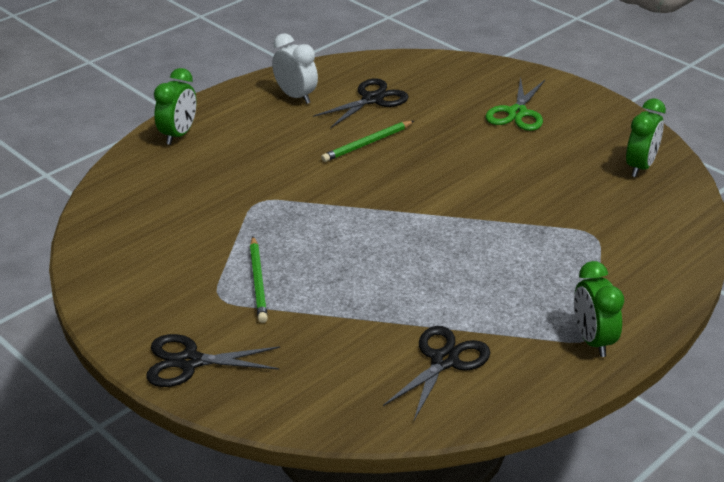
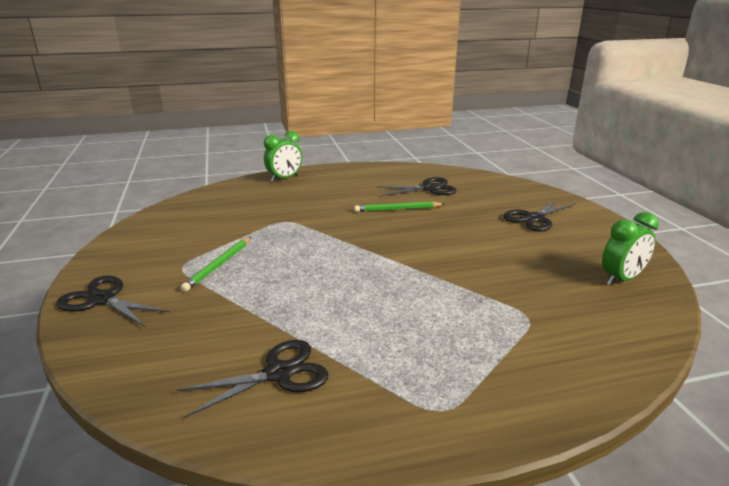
camera: 30 degrees right, 10 degrees down
white clock [272,33,318,104] -> none
green scissors [485,77,545,131] -> black scissors [503,199,576,231]
green clock [574,261,624,357] -> none

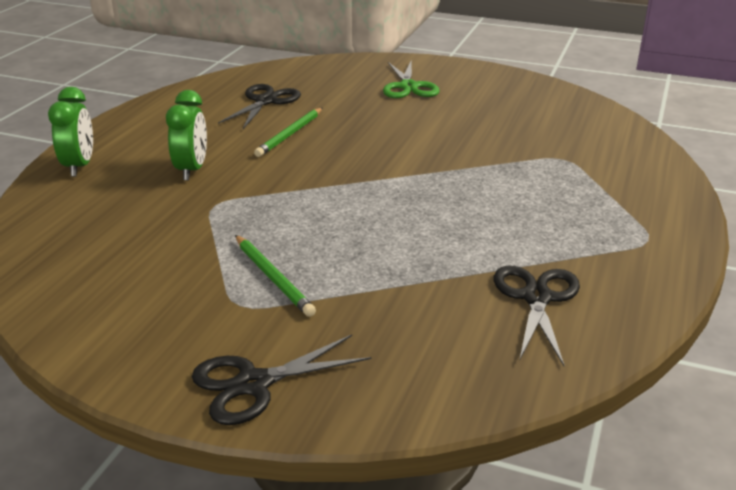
camera: 55 degrees left, 5 degrees up
black scissors [503,199,576,231] -> green scissors [383,60,440,98]
green clock [602,212,659,285] -> green clock moved to [166,90,207,181]

